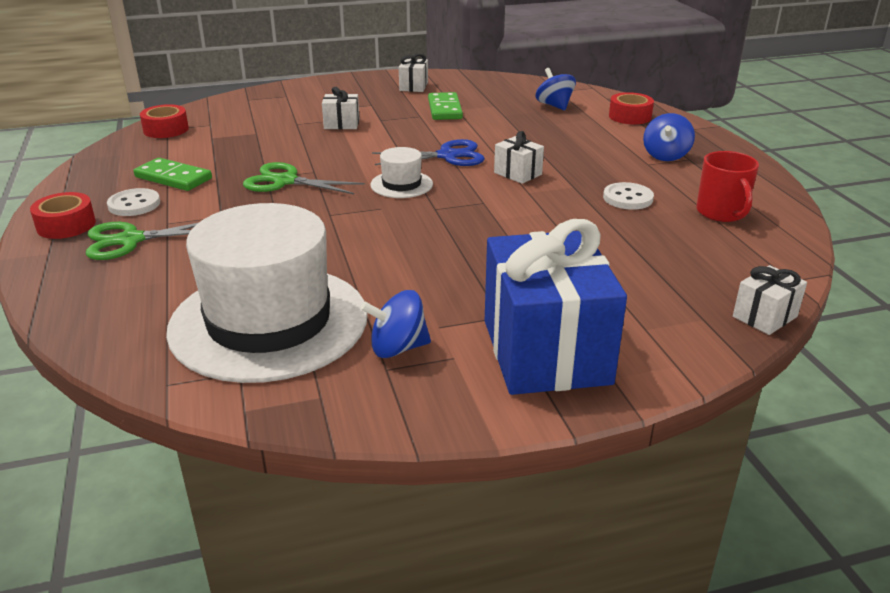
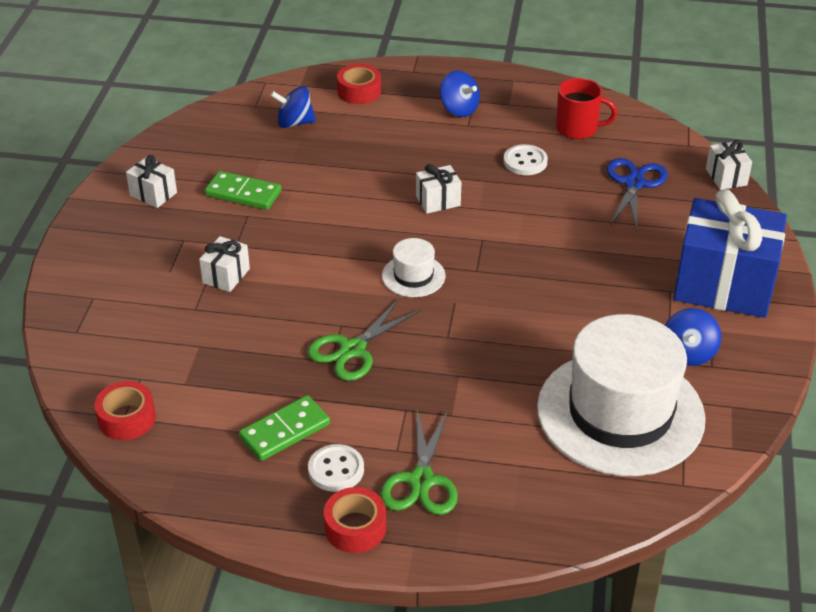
camera: 65 degrees left, 10 degrees up
blue scissors [372,139,485,166] -> blue scissors moved to [607,158,668,231]

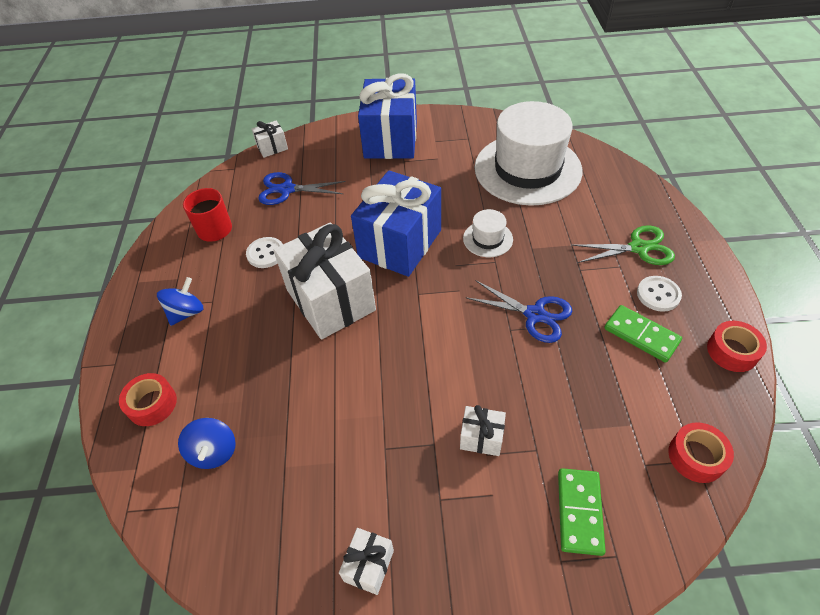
camera: 100 degrees left, 10 degrees up
green domino [205,171,282,210] -> green domino moved to [558,468,606,556]
green scissors [307,298,421,381] -> blue scissors [465,280,573,343]
red tape [324,487,386,553] -> red tape moved to [707,321,767,372]
white hat [382,238,446,297] -> white hat moved to [463,209,513,257]
white gift [416,164,461,214] -> white gift [273,222,376,339], size x2.30
blue spinning top [665,308,722,366] -> none
none -> blue gift [351,170,441,277]

